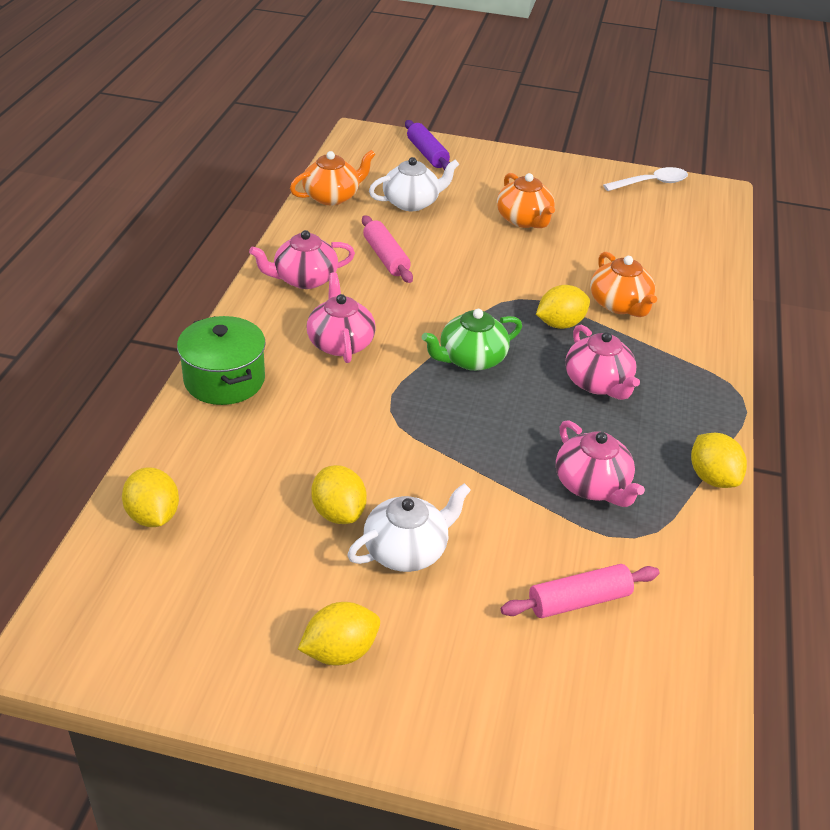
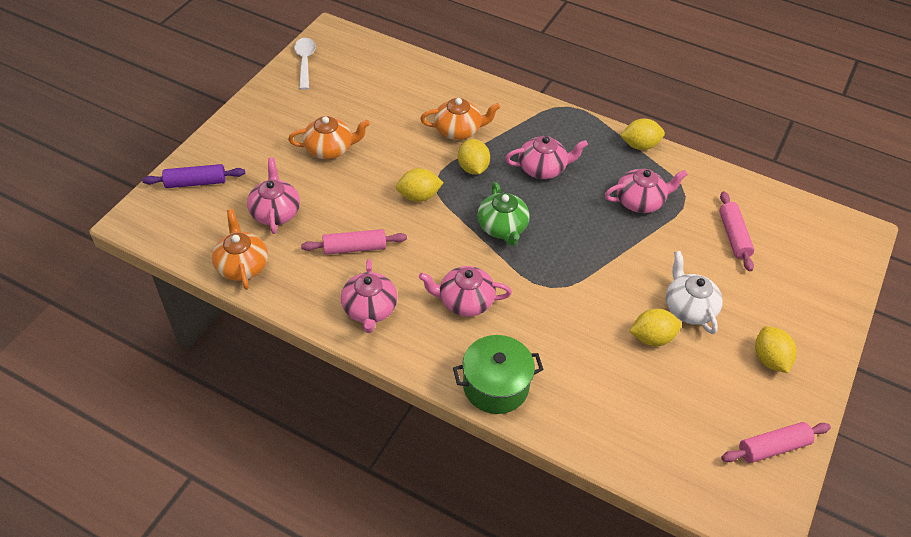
camera: 75 degrees left, 10 degrees up
yellow lemon [122,467,179,527] -> yellow lemon moved to [396,168,444,202]
white teapot [369,157,459,211] -> pink teapot [247,157,300,234]
none -> pink rolling pin [721,422,831,463]

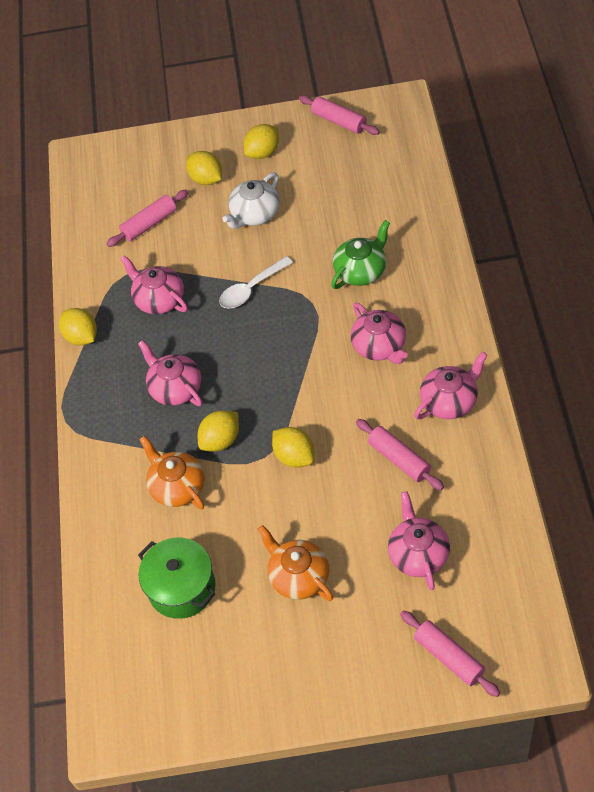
camera: 115 degrees left, 5 degrees up
purple rolling pin [142,164,245,188] -> pink rolling pin [400,611,500,697]
orange teapot [212,209,268,290] -> none
pink teapot [247,157,300,234] -> pink teapot turned 120 degrees clockwise [388,491,450,590]
white spoon [294,38,316,90] -> white spoon moved to [219,256,293,309]
green pot [453,335,544,414] -> green pot moved to [138,538,216,619]
green teapot [477,182,530,246] -> green teapot moved to [331,220,390,289]
yellow lemon [630,309,682,346] -> yellow lemon moved to [186,151,222,185]

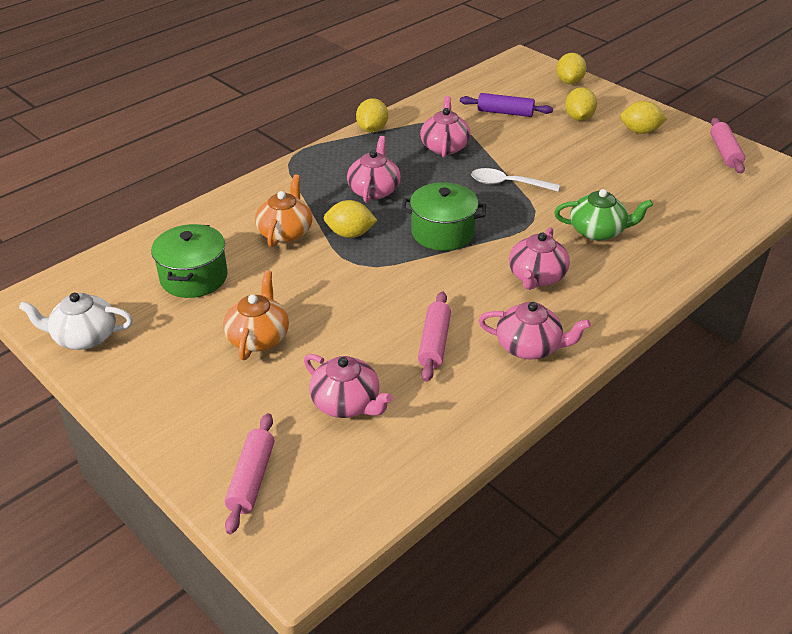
camera: 45 degrees right, 15 degrees down
pink rolling pin [107,190,189,247] -> purple rolling pin [460,93,553,117]
white teapot [223,172,279,229] -> white teapot moved to [19,293,133,350]
yellow lemon [272,427,314,468] -> yellow lemon moved to [556,53,587,84]
pink teapot [388,491,450,590] -> pink teapot turned 90 degrees clockwise [304,354,393,418]
none -> green pot [401,182,487,251]

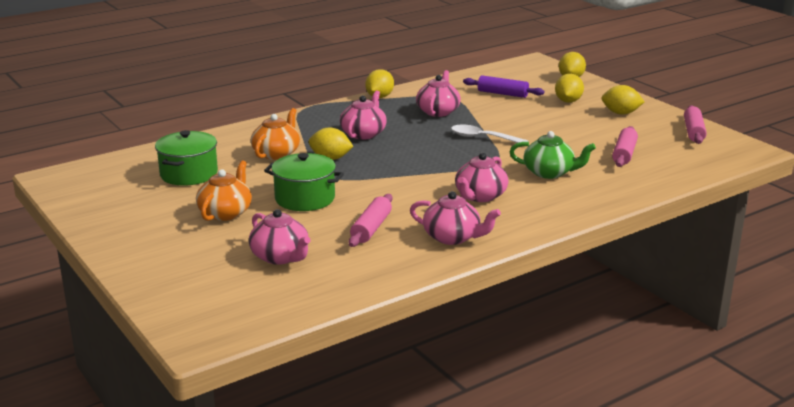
camera: 10 degrees right, 15 degrees down
white teapot [19,293,133,350] -> none
pink rolling pin [225,413,274,534] -> pink rolling pin moved to [612,126,638,167]
green pot [401,182,487,251] -> green pot moved to [264,153,344,211]

